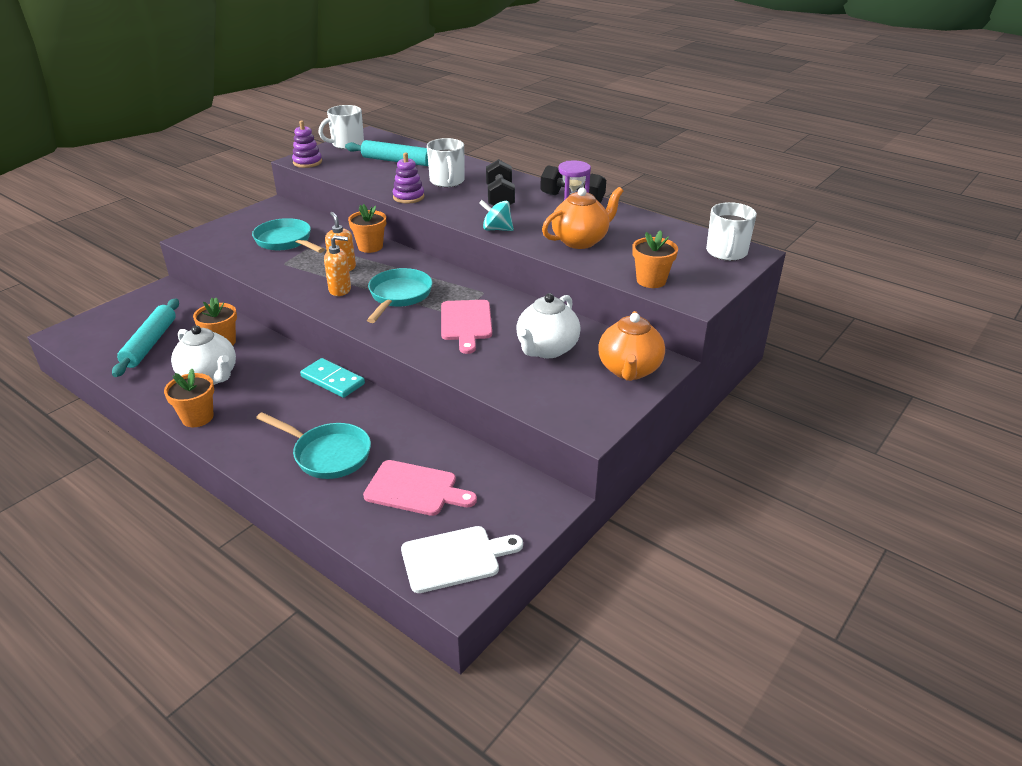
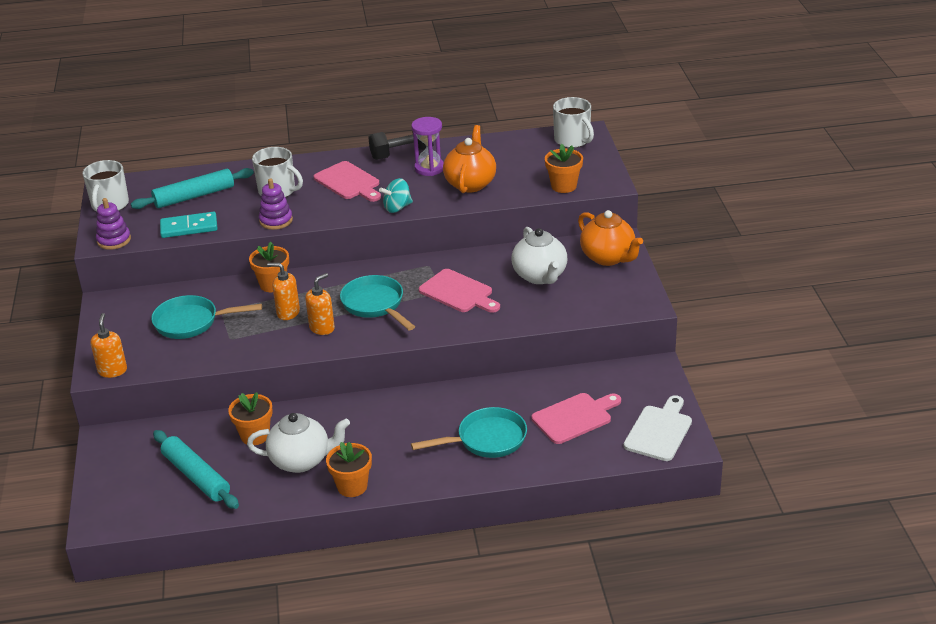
camera: 45 degrees left, 0 degrees up
turquoise domino [300,358,365,398] -> turquoise domino moved to [160,212,218,238]
black dumbbell [486,159,515,206] -> pink cutting board [314,161,381,202]
none -> orange soap dispenser [91,313,127,378]

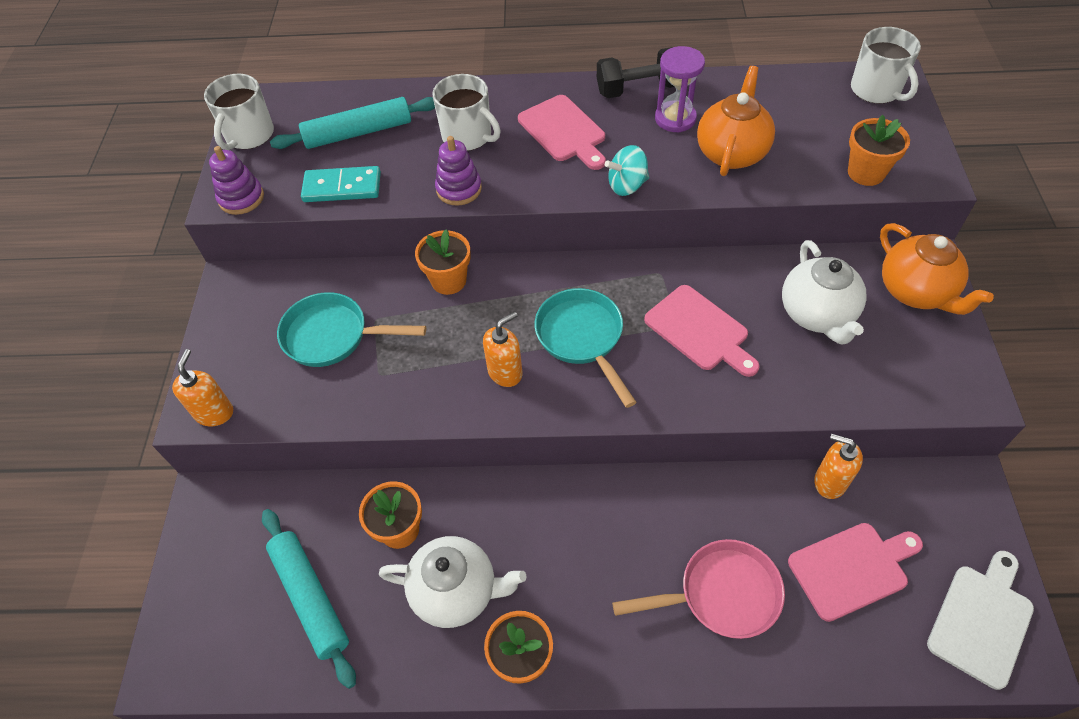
camera: 10 degrees right, 20 degrees up
orange soap dispenser [267,263,300,320] -> orange soap dispenser moved to [814,434,863,499]
turquoise pan [411,407,527,458] -> pink pan [612,539,785,639]

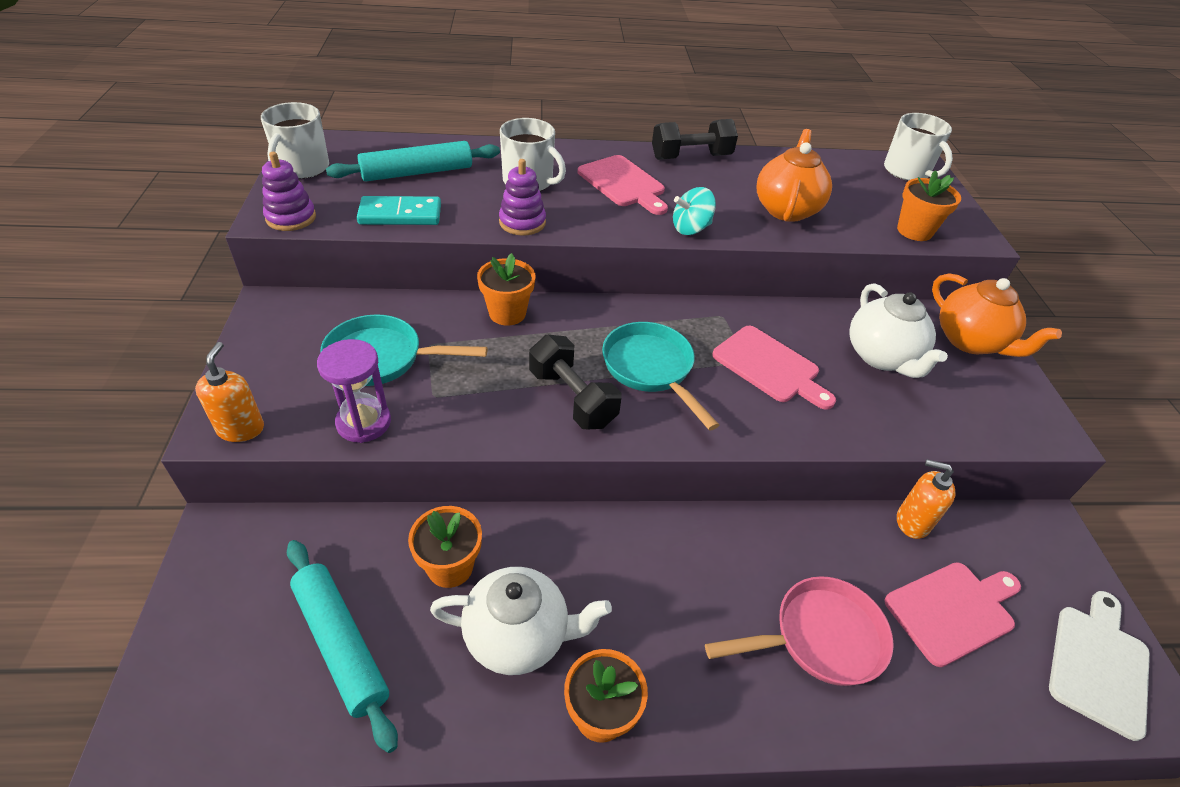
camera: 10 degrees left, 10 degrees down
orange soap dispenser [483,312,522,387] -> black dumbbell [529,335,621,429]
purple hourglass [655,46,705,133] -> purple hourglass moved to [317,339,391,443]

